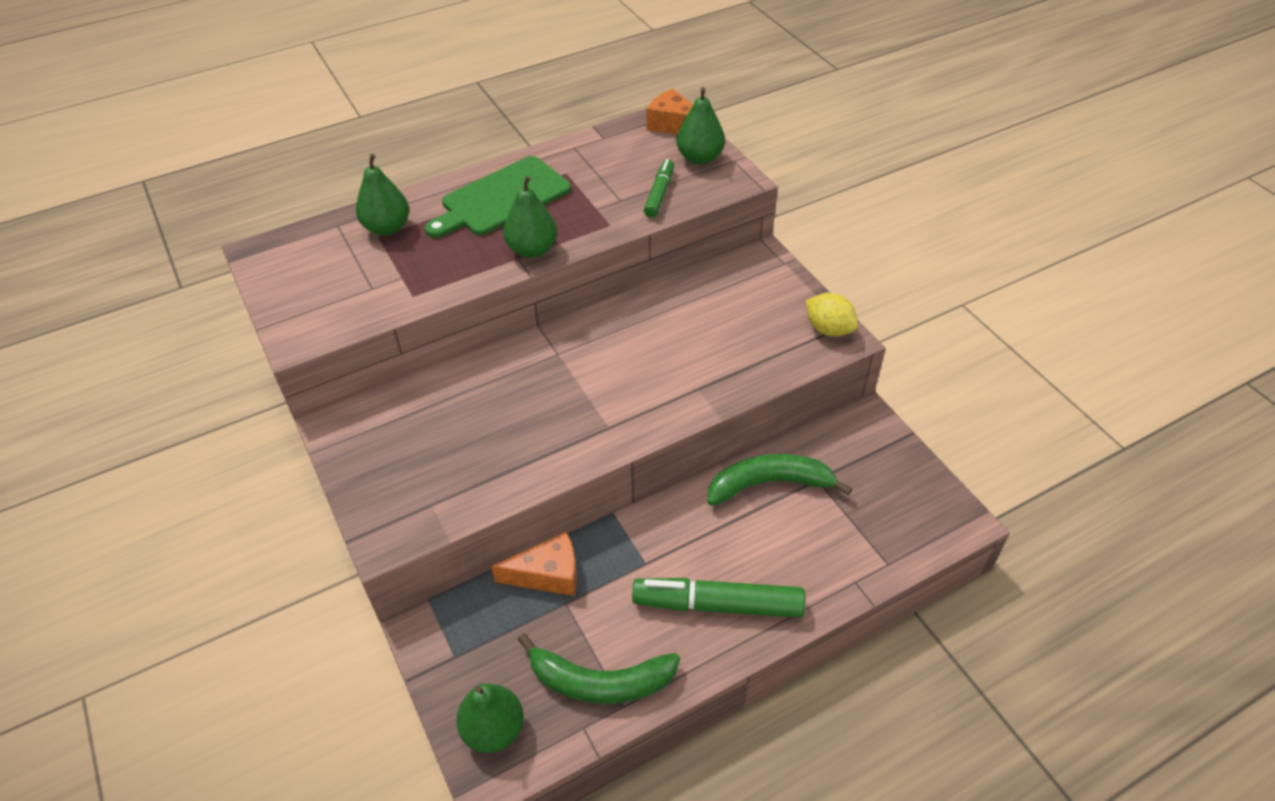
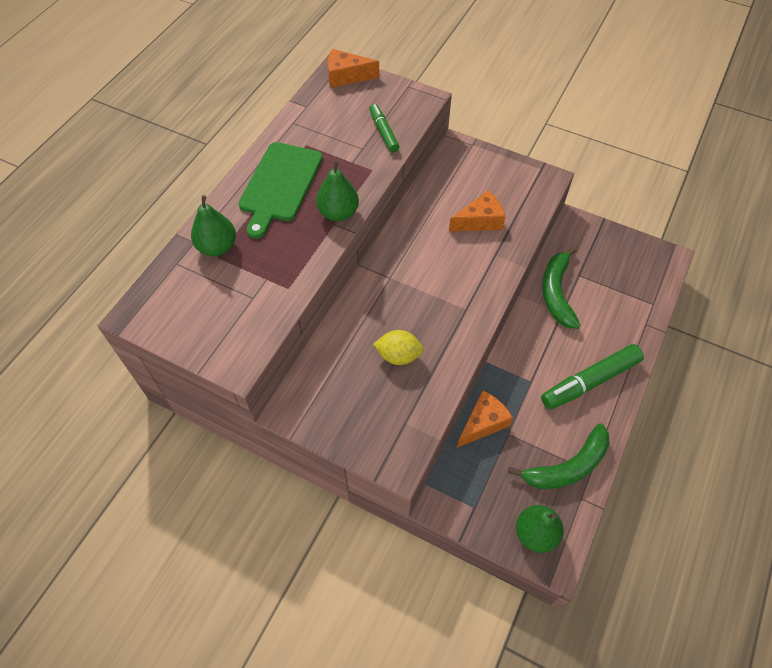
camera: 35 degrees left, 10 degrees up
green pear [676,87,725,165] -> none
green banana [708,454,852,506] -> green banana turned 45 degrees counterclockwise [542,246,581,329]
yellow lemon [806,293,858,337] -> yellow lemon moved to [373,330,424,365]
none -> orange cheese [449,191,505,232]

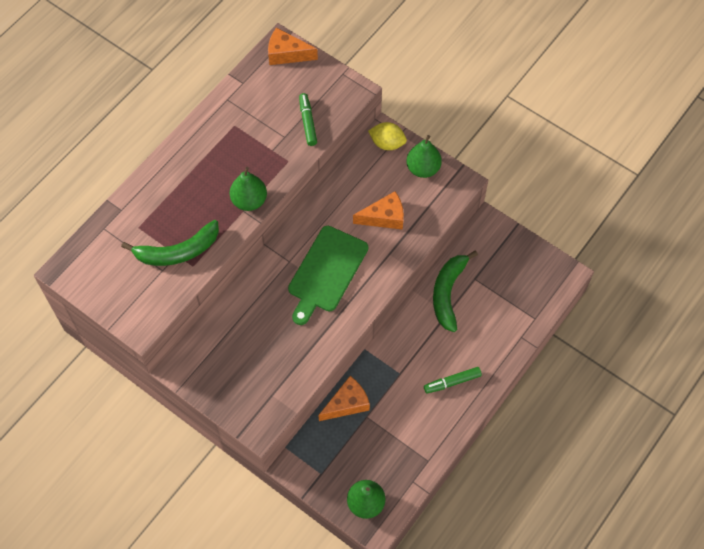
camera: 10 degrees right, 5 degrees up
green pear [191,195,236,256] -> green pear moved to [406,135,442,178]
green cutting board [238,142,323,239] -> green cutting board moved to [288,226,368,325]
yellow lemon [373,330,424,365] -> yellow lemon moved to [368,122,407,150]
green banana [508,423,609,489] -> green banana moved to [121,220,219,266]
green marker [541,344,644,410] -> green marker [424,367,482,394], size x0.58

